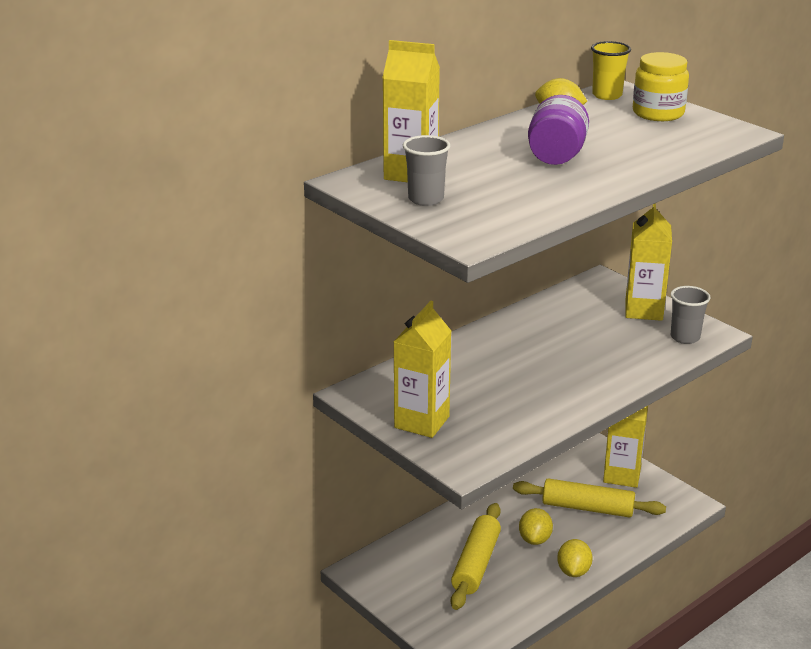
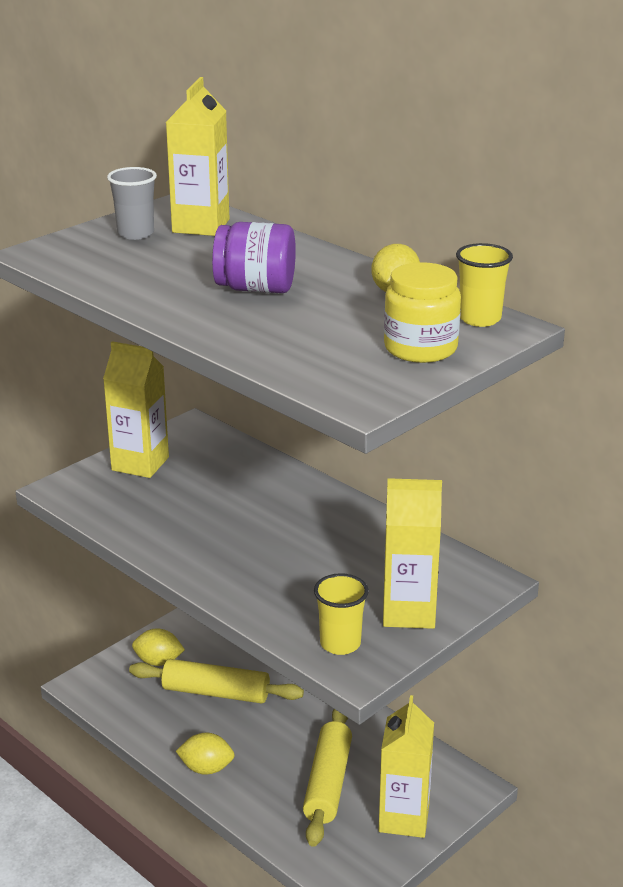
camera: 85 degrees right, 0 degrees up
yellow lemon [519,508,553,545] -> yellow lemon moved to [132,628,185,666]
grey cup [671,286,710,344] -> yellow cup [314,573,369,655]

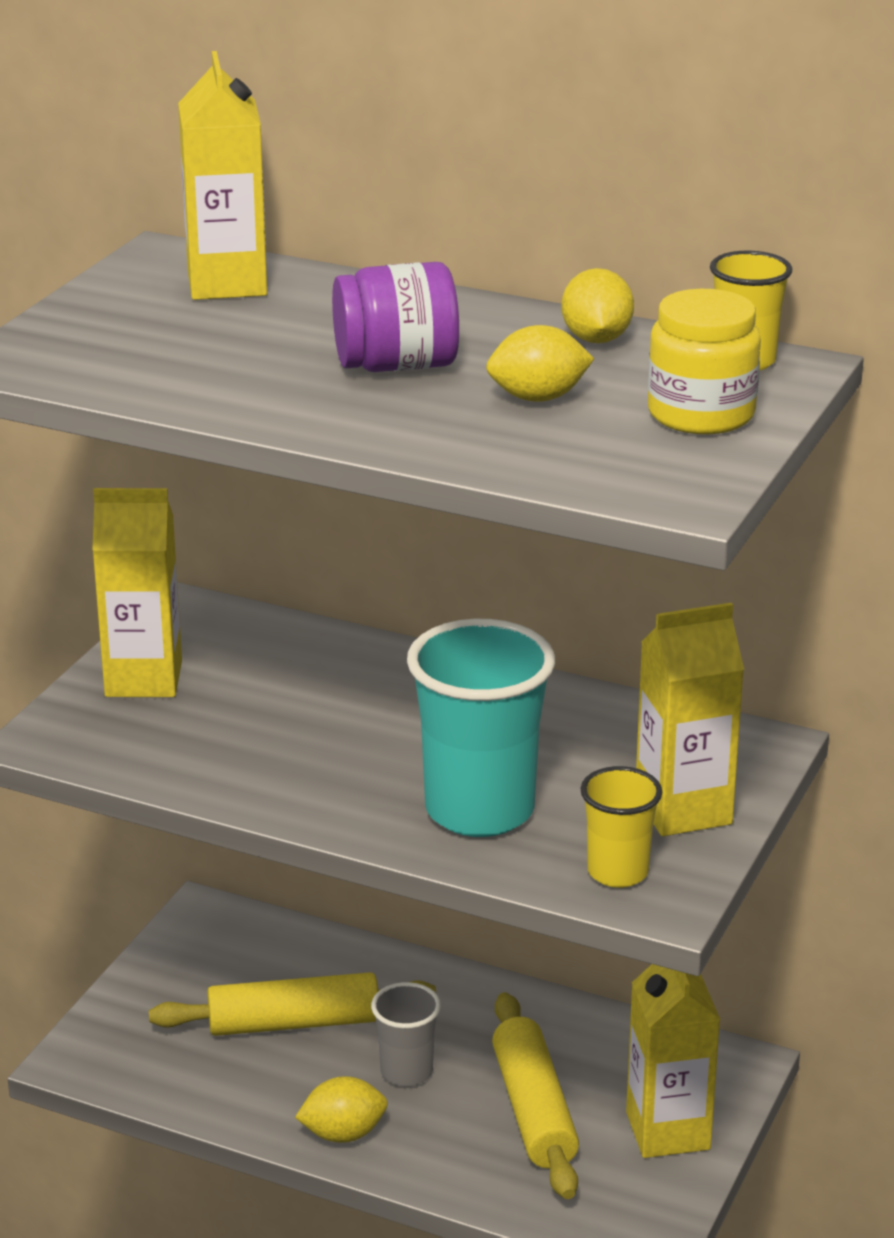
camera: 20 degrees left, 0 degrees up
grey cup [107,167,157,240] -> grey cup moved to [371,982,441,1087]
yellow lemon [132,628,185,666] -> yellow lemon moved to [486,325,594,402]
none -> turquoise cup [407,619,555,837]

